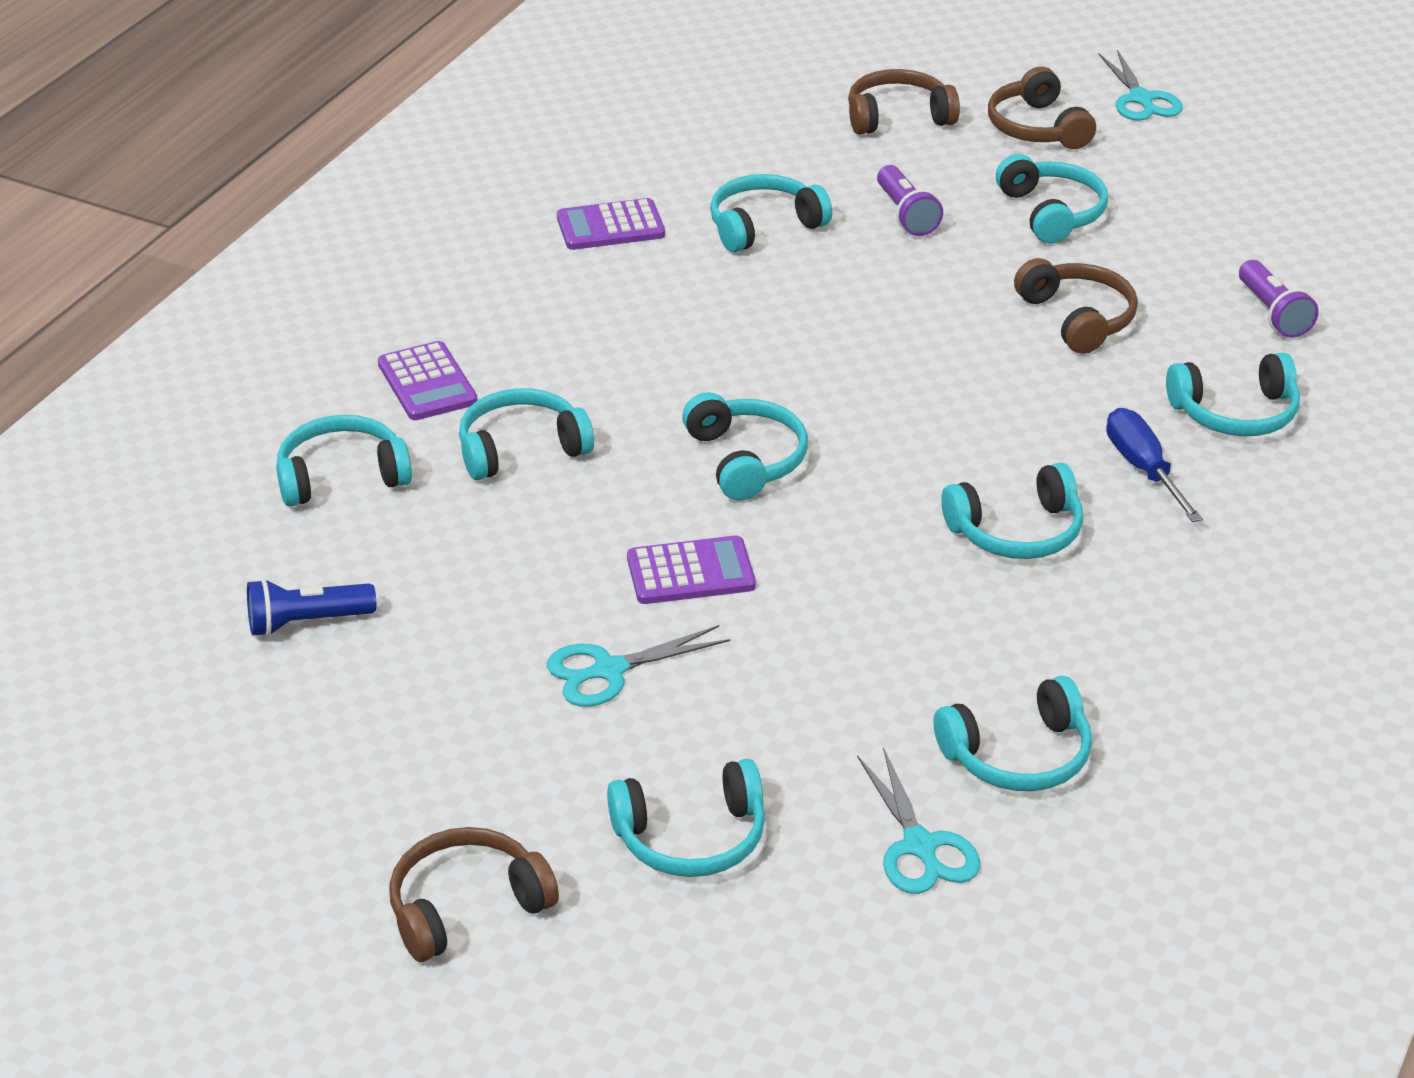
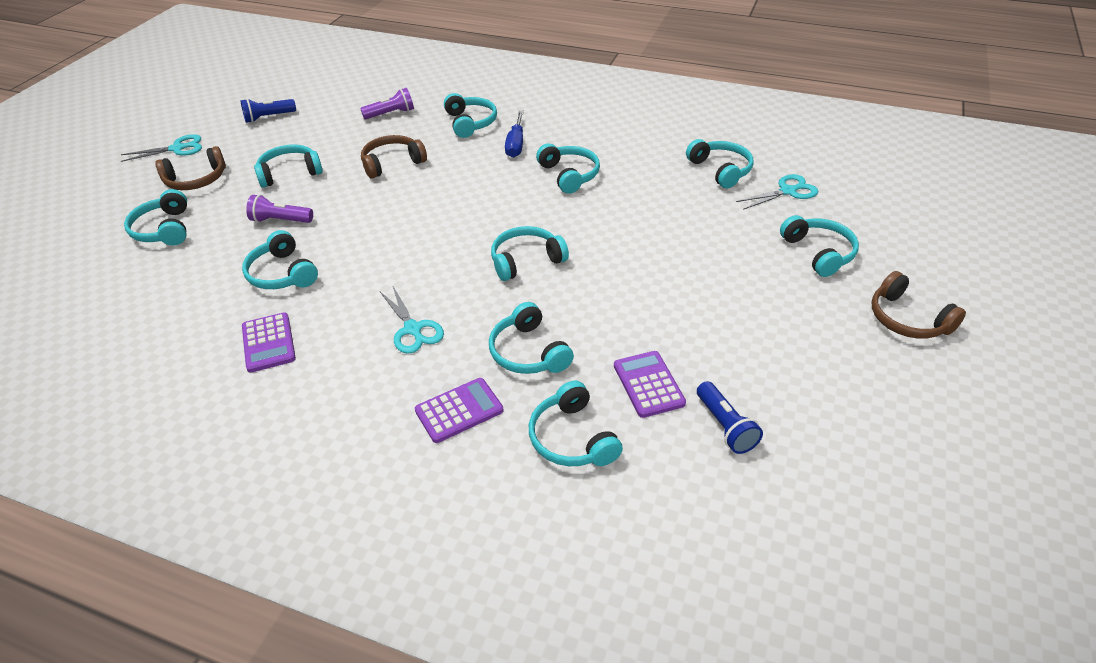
camera: 95 degrees left, 5 degrees up
turquoise scissors [547,625,730,707] -> turquoise scissors moved to [380,287,444,354]
purple calculator [627,536,756,604] -> purple calculator moved to [614,351,686,418]
brown headphones [848,69,960,135] -> turquoise headphones [124,189,187,245]
purple flashlight [877,165,943,236] -> purple flashlight turned 150 degrees counterclockwise [246,194,313,223]
blue screwdriver [1106,408,1203,522] -> blue screwdriver turned 60 degrees counterclockwise [505,111,524,158]
none -> blue flashlight [241,99,296,123]

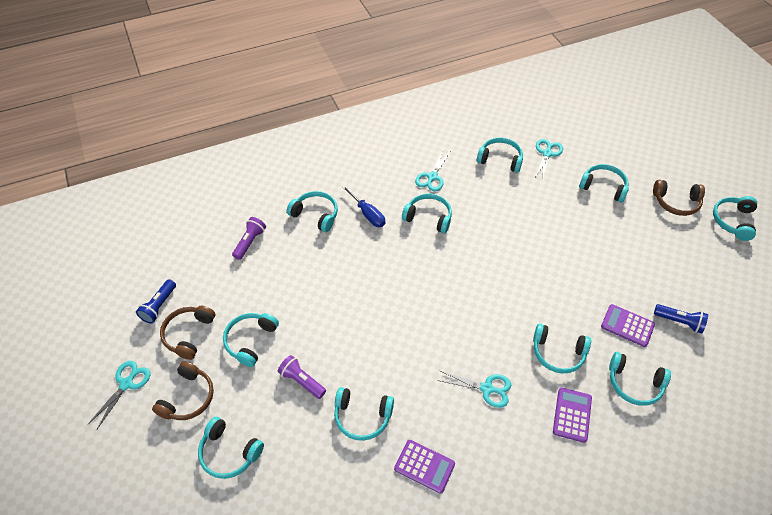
camera: 45 degrees left, 10 degrees up
purple flashlight [246,194,313,223] -> purple flashlight turned 75 degrees clockwise [278,355,326,399]
brown headphones [361,135,427,179] -> brown headphones moved to [160,306,215,360]
turquoise headphones [491,226,569,281] -> turquoise headphones moved to [713,196,757,241]
none -> turquoise scissors [415,150,450,191]

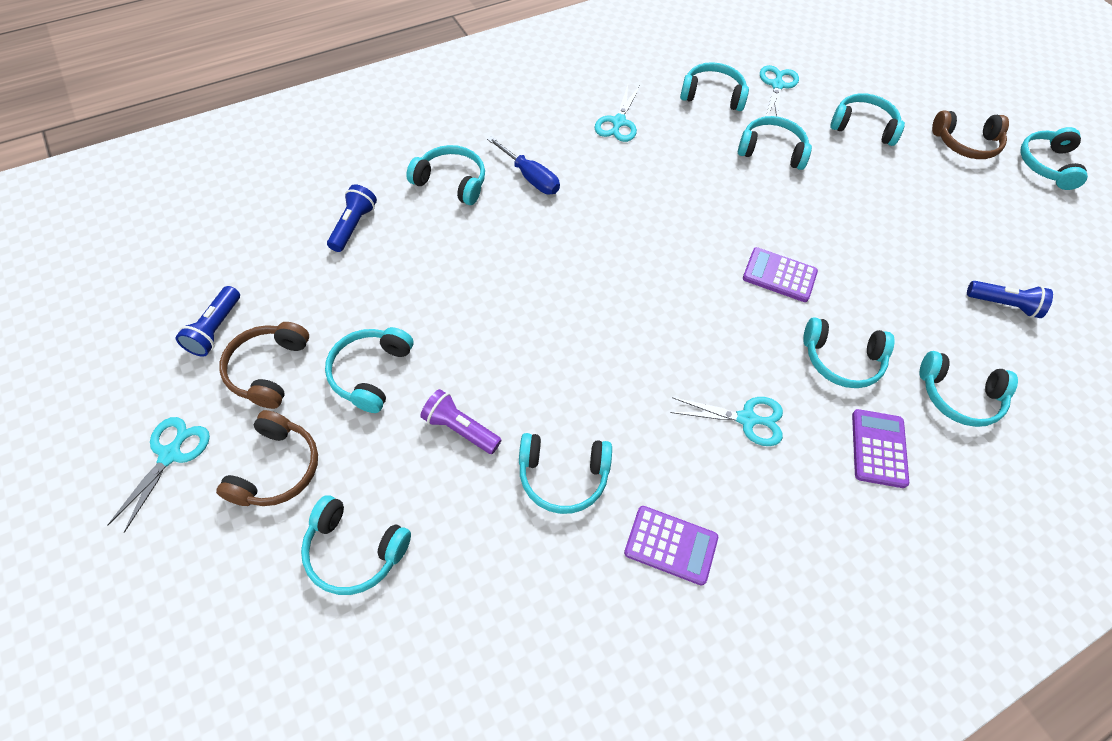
camera: 10 degrees left, 5 degrees up
purple flashlight [232,217,266,260] -> blue flashlight [327,184,377,252]
turquoise headphones [402,194,452,233] -> turquoise headphones moved to [738,116,812,170]
purple calculator [601,304,655,347] -> purple calculator moved to [743,247,818,302]

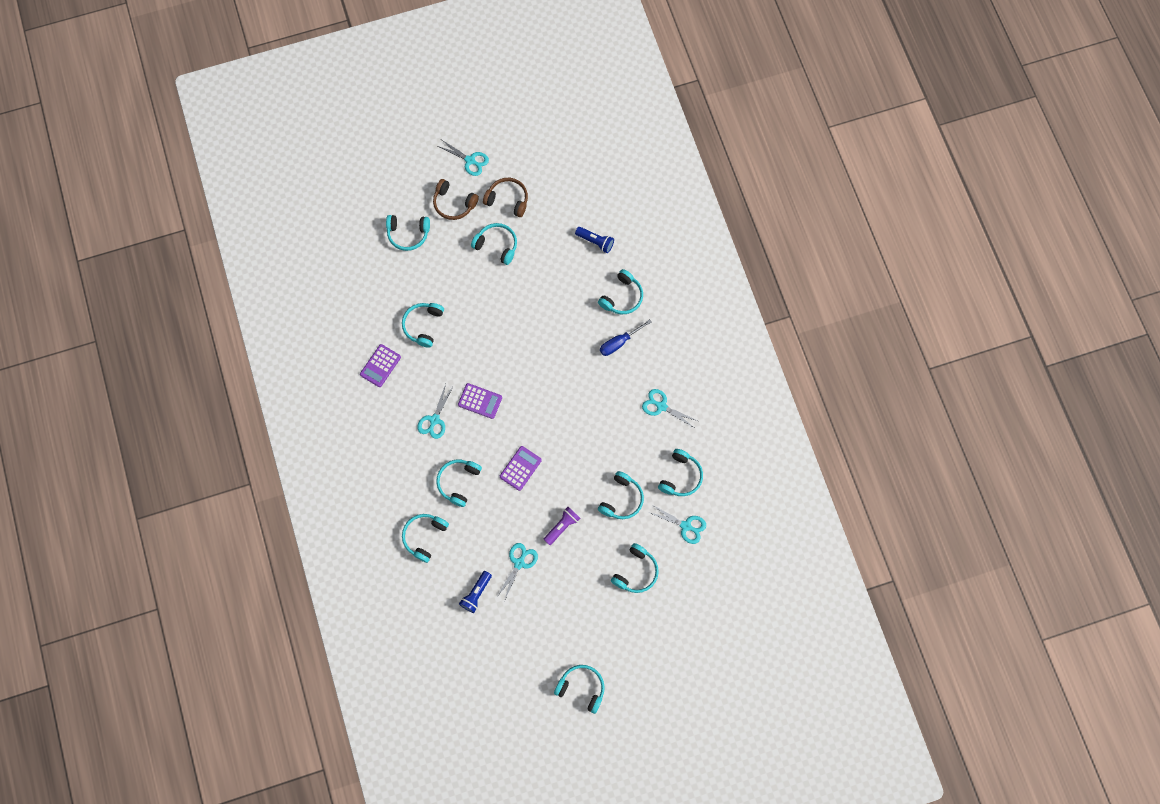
camera: 105 degrees right, 15 degrees up
blue flashlight [175,286,240,357] -> none
turquoise headphones [301,495,411,595] -> turquoise headphones turned 120 degrees counterclockwise [386,215,430,251]
purple flashlight [420,389,502,454] -> purple flashlight moved to [543,507,580,545]
purple calculator [852,409,909,488] -> purple calculator moved to [458,383,502,419]
brown headphones [932,110,1009,159] -> none
none -> turquoise scissors [496,543,538,601]

